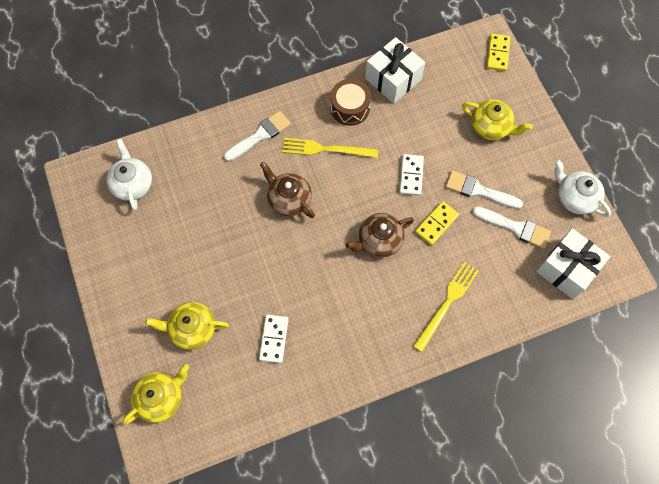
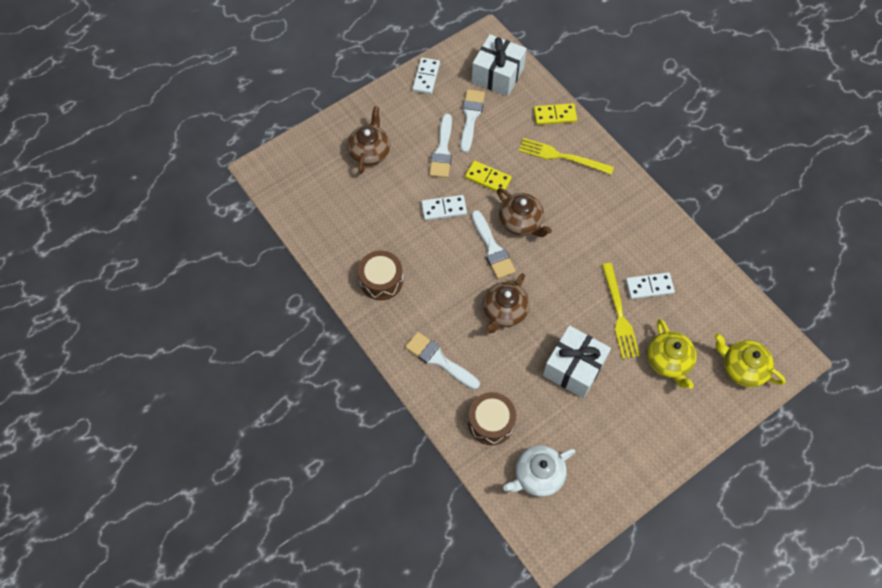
camera: 105 degrees left, 5 degrees down
yellow fork [282,138,378,158] -> yellow fork moved to [602,263,640,359]
white gift [365,37,425,103] -> white gift moved to [543,325,611,398]
yellow teapot [462,99,532,140] -> brown teapot [347,106,390,174]
yellow domino [487,34,511,71] -> yellow domino moved to [534,103,577,125]
white teapot [554,159,611,217] -> white domino [412,58,440,94]
none -> brown drum [468,392,516,445]
none -> white brush [472,210,516,279]

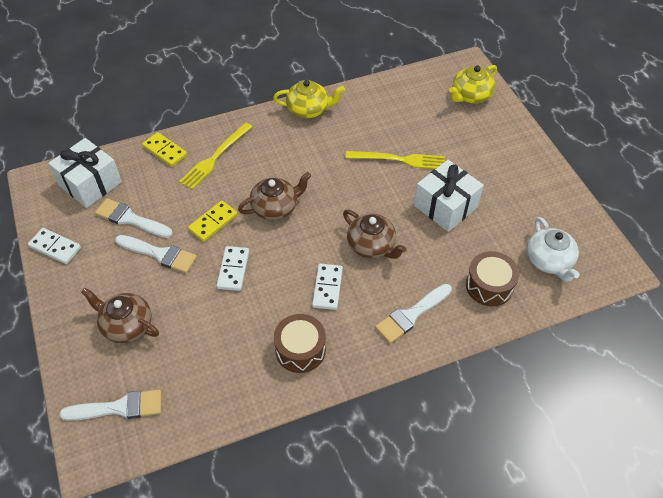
camera: 75 degrees left, 10 degrees down
white brush [472,210,516,279] -> white brush moved to [60,390,161,421]
yellow domino [534,103,577,125] -> yellow domino turned 60 degrees counterclockwise [142,132,187,167]
white domino [625,272,675,299] -> white domino moved to [312,264,343,310]
yellow teapot [647,319,697,389] -> yellow teapot moved to [273,80,345,118]

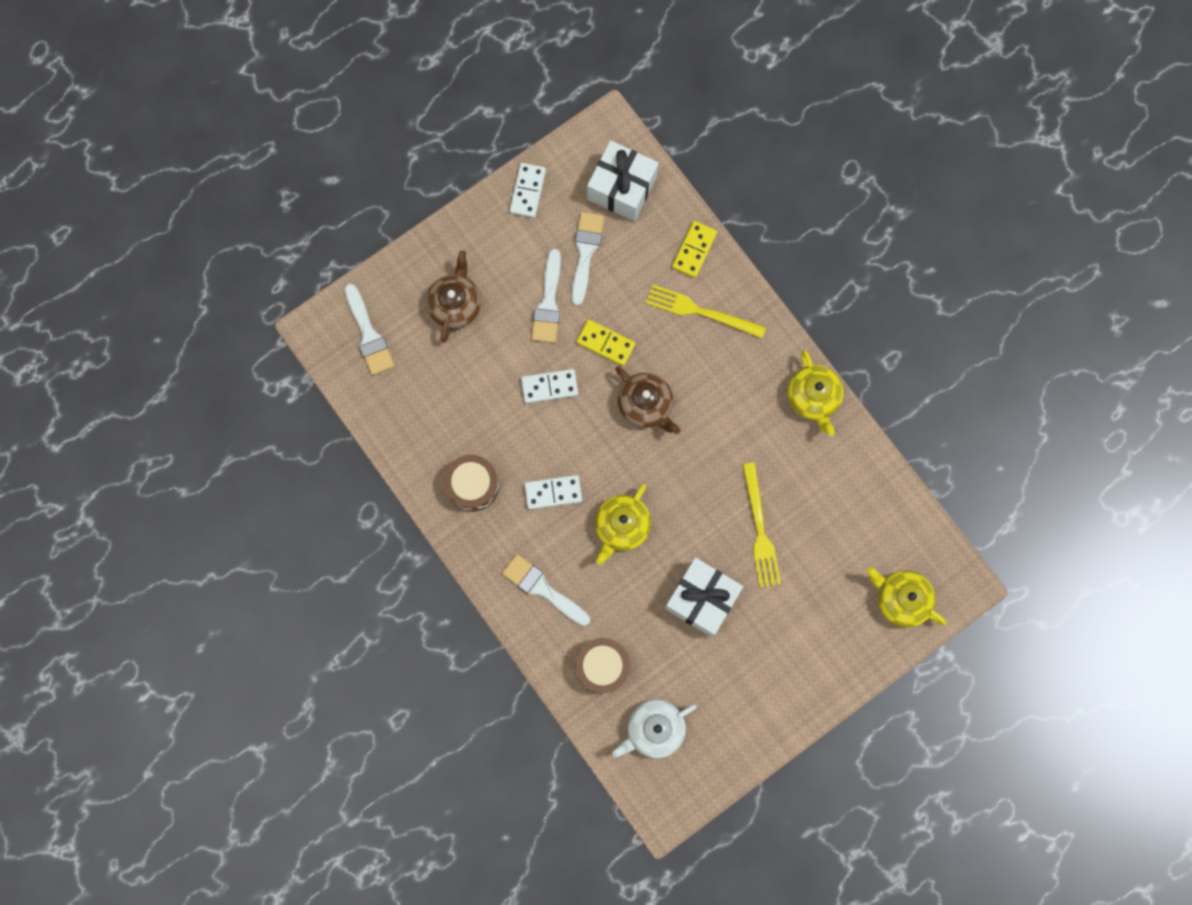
camera: 75 degrees right, 25 degrees up
brown teapot [343,210,407,259] -> yellow teapot [595,484,651,565]

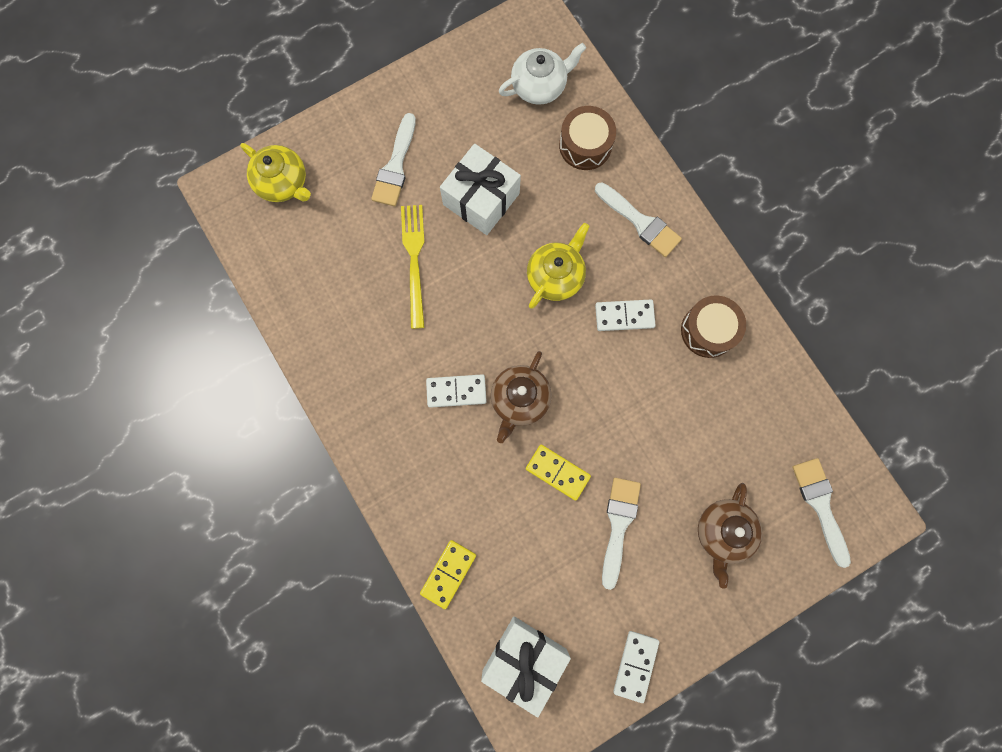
camera: 175 degrees left, 0 degrees up
white domino [521,369,578,403] -> white domino moved to [426,374,487,408]
white brush [571,212,604,306] -> white brush moved to [371,113,416,206]
brown teapot [615,367,681,434] -> brown teapot turned 120 degrees counterclockwise [491,351,552,443]
yellow fork [646,284,766,338] -> none
yellow teapot [788,350,843,436] -> none

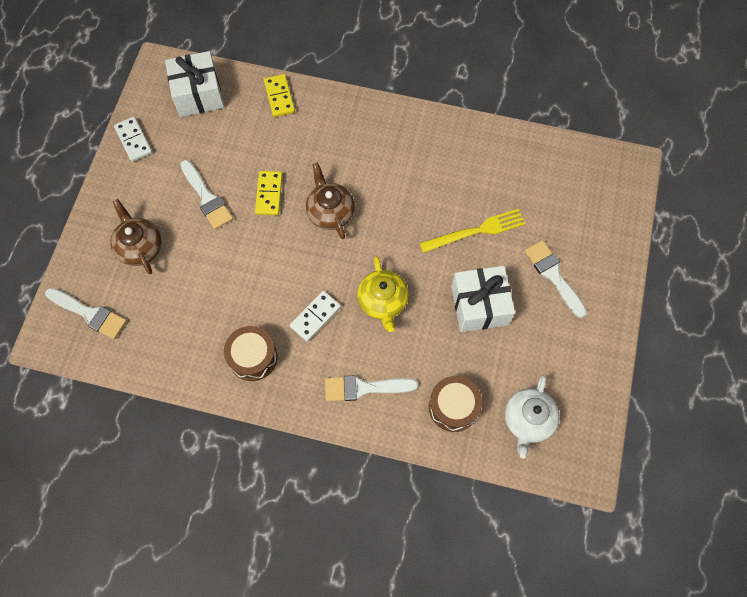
camera: 135 degrees right, 10 degrees down
yellow teapot [240,143,311,202] -> none
yellow fork [401,205,425,329] -> yellow fork turned 60 degrees counterclockwise [419,209,525,253]
white domino [426,374,487,408] -> none
yellow domino [526,445,591,501] -> yellow domino turned 75 degrees counterclockwise [255,171,282,215]

